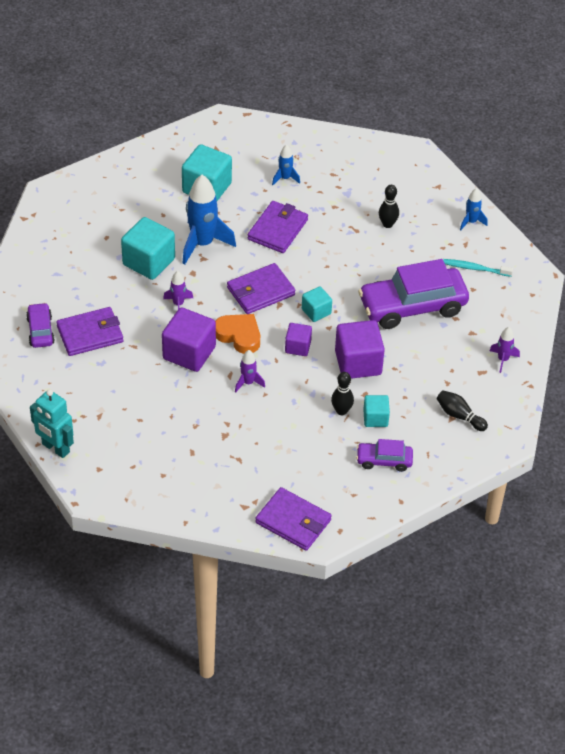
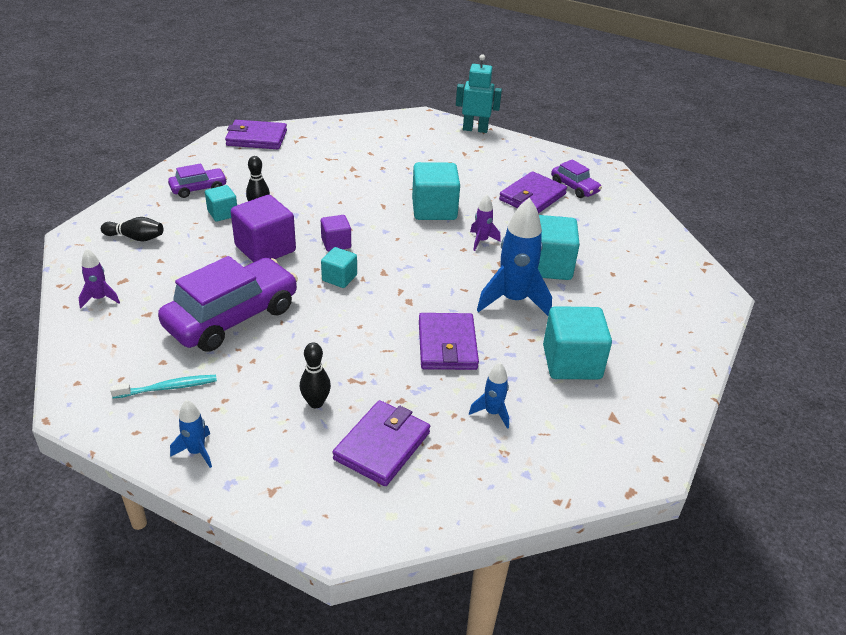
camera: 150 degrees right, 10 degrees down
purple cube [162,307,216,372] -> turquoise cube [412,162,460,220]
orange heart [215,314,260,354] -> none
purple wallet [227,263,295,314] -> purple wallet moved to [333,400,430,486]
purple rocket [235,350,265,392] -> none

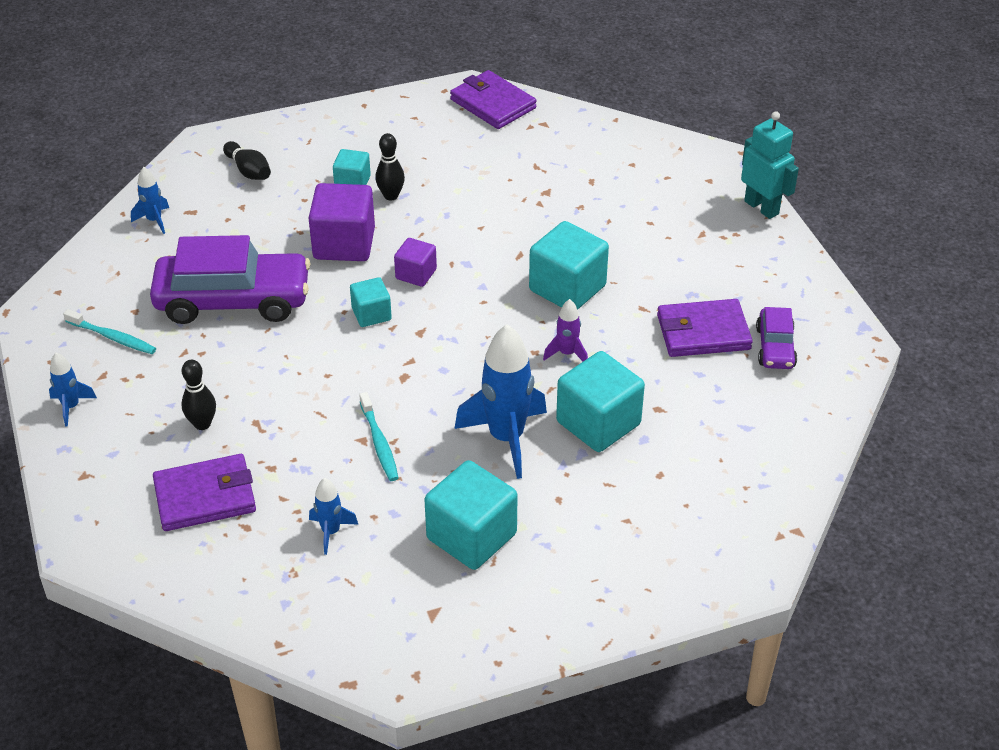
camera: 45 degrees right, 5 degrees up
purple rocket [79,248,120,309] -> blue rocket [131,167,169,234]
purple car [168,164,227,198] -> none
purple wallet [419,313,479,370] -> turquoise toothbrush [359,392,399,481]

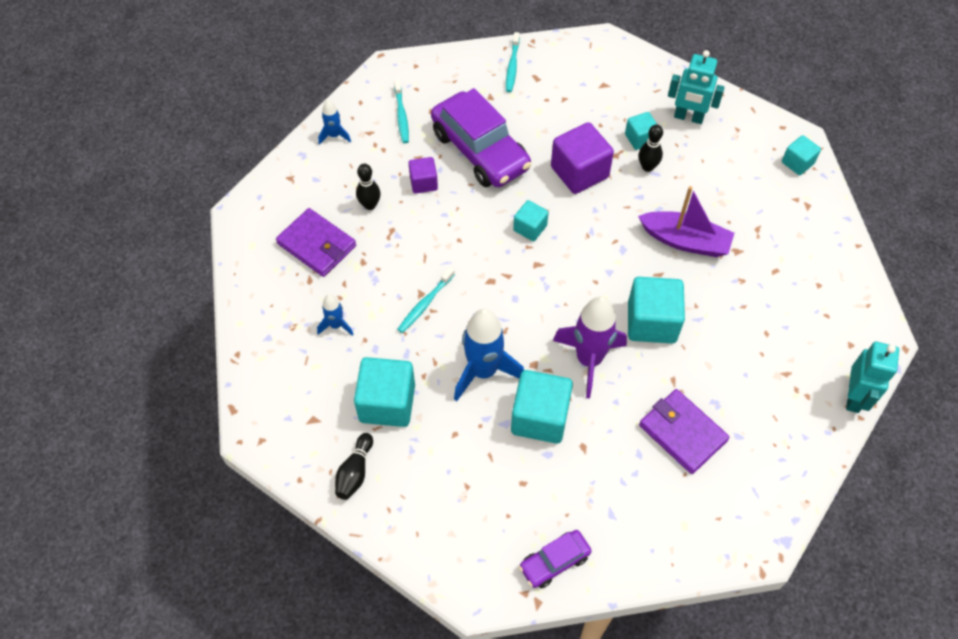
camera: 55 degrees right, 15 degrees up
blue rocket [131,167,169,234] -> turquoise toothbrush [506,32,520,92]
black bowling pin [223,141,271,180] -> black bowling pin moved to [335,433,373,500]
purple cube [394,238,437,287] -> purple cube moved to [409,157,438,194]
purple wallet [450,70,537,129] -> turquoise cube [782,135,821,175]
purple rocket [543,299,588,361] -> purple rocket [553,296,627,398], size x2.01
purple car [756,307,797,369] -> purple car moved to [519,530,592,588]
none -> purple boat [638,186,734,257]
none -> turquoise robot [668,50,725,124]

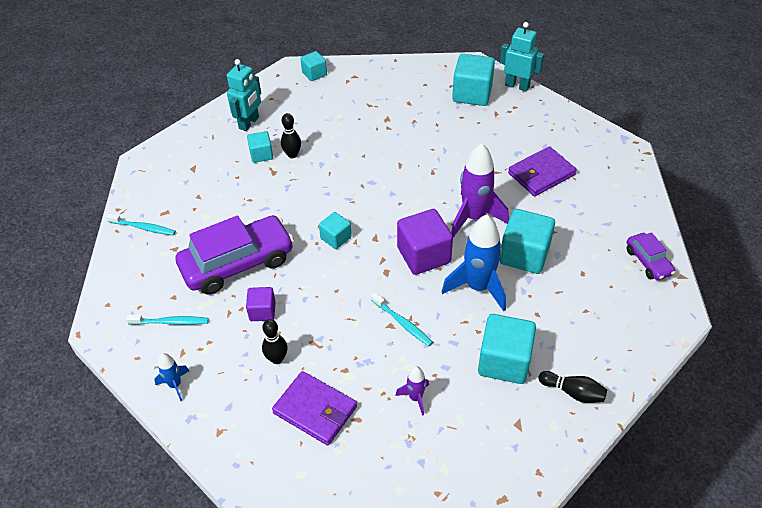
camera: 80 degrees left, 10 degrees down
purple wallet [276,208,356,277] -> purple wallet turned 75 degrees clockwise [272,371,357,446]
blue rocket [317,294,354,336] -> purple rocket [395,366,429,416]
purple cube [551,122,614,194] -> purple cube moved to [397,209,453,275]
turquoise cube [628,277,685,344] -> turquoise cube moved to [452,54,495,106]
purple boat [638,186,734,257] -> none

